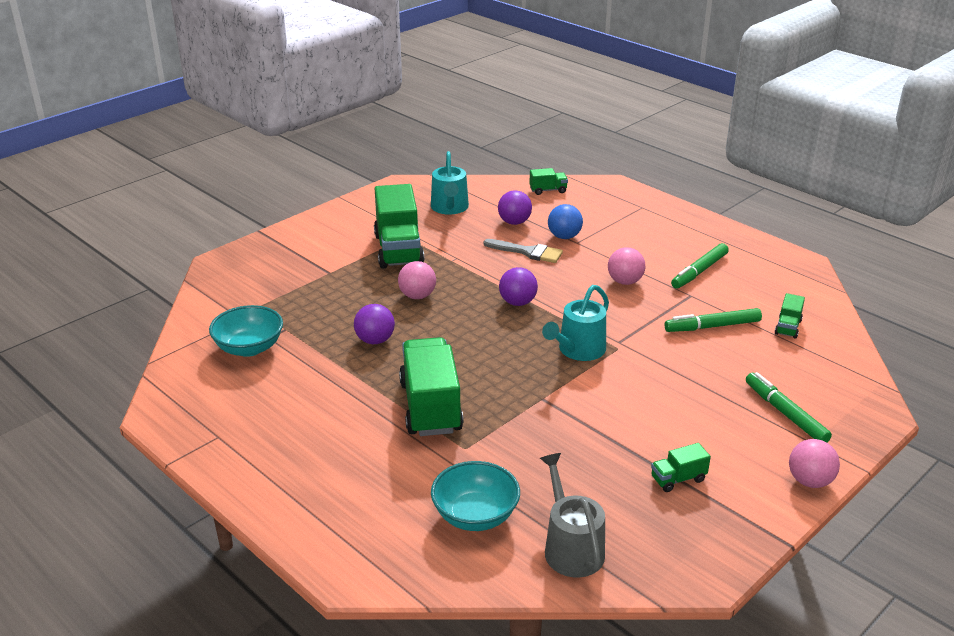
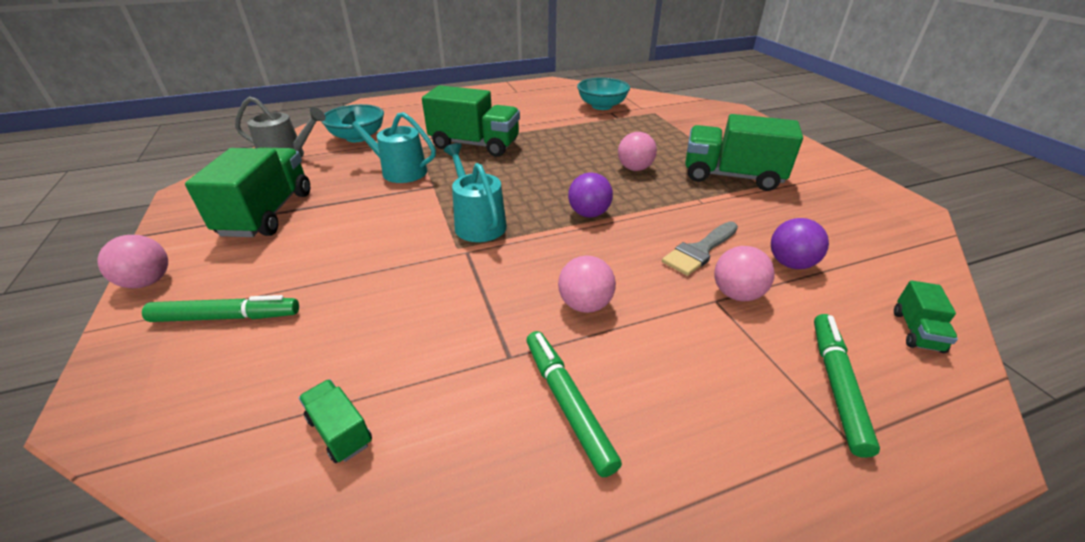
camera: 115 degrees right, 5 degrees up
purple ball [354,304,395,344] -> none
turquoise watering can [431,151,469,215] -> turquoise watering can moved to [342,111,436,183]
blue ball [548,204,583,239] -> pink ball [714,246,775,301]
green truck [651,443,711,492] -> green truck [185,147,310,237], size x2.22
green marker [665,308,762,332] -> green marker moved to [814,314,880,458]

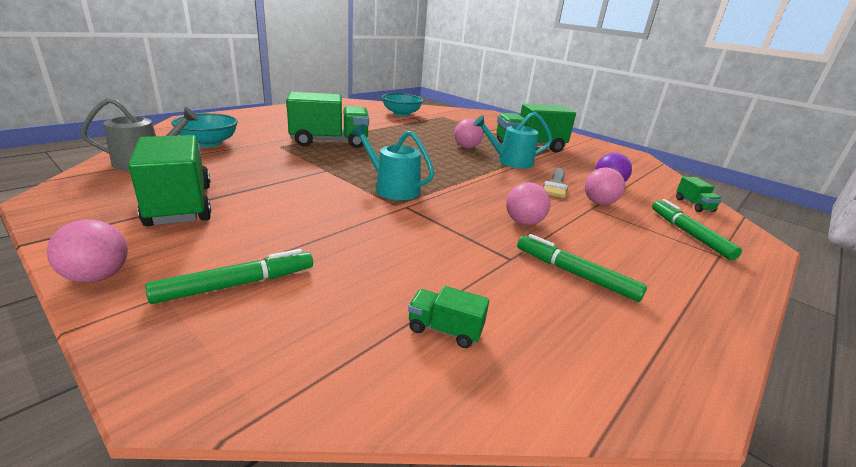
camera: 30 degrees left, 10 degrees down
turquoise watering can [342,111,436,183] -> turquoise watering can moved to [473,112,552,169]
purple ball [568,172,613,218] -> none

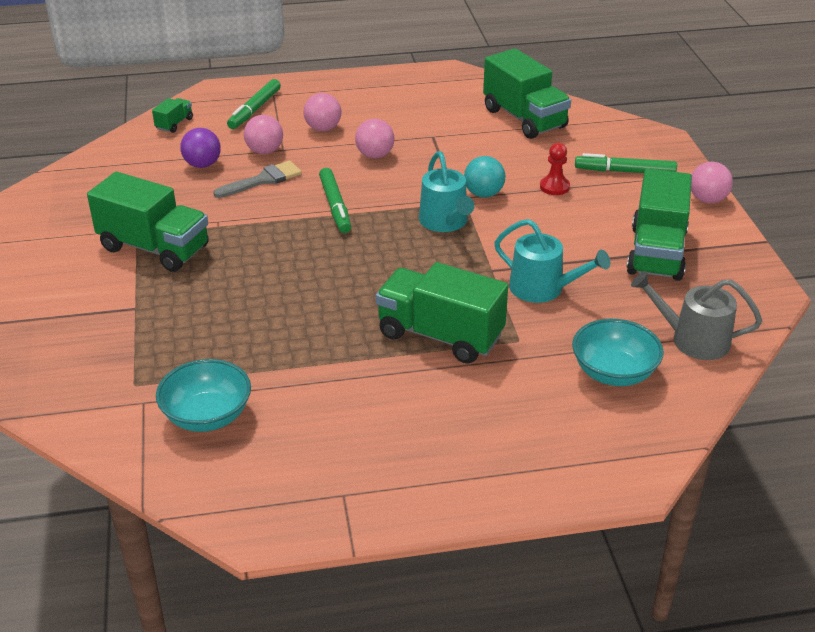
camera: 140 degrees left, 10 degrees up
green truck [408,286,490,348] -> green truck [483,48,571,139], size x2.22
pink ball [454,119,483,148] -> pink ball moved to [303,93,342,131]
turquoise watering can [473,112,552,169] -> turquoise watering can moved to [494,219,610,303]
green marker [517,234,647,302] -> green marker moved to [319,168,351,233]
none -> turquoise ball [464,156,506,197]
none -> red pawn [540,143,570,195]

